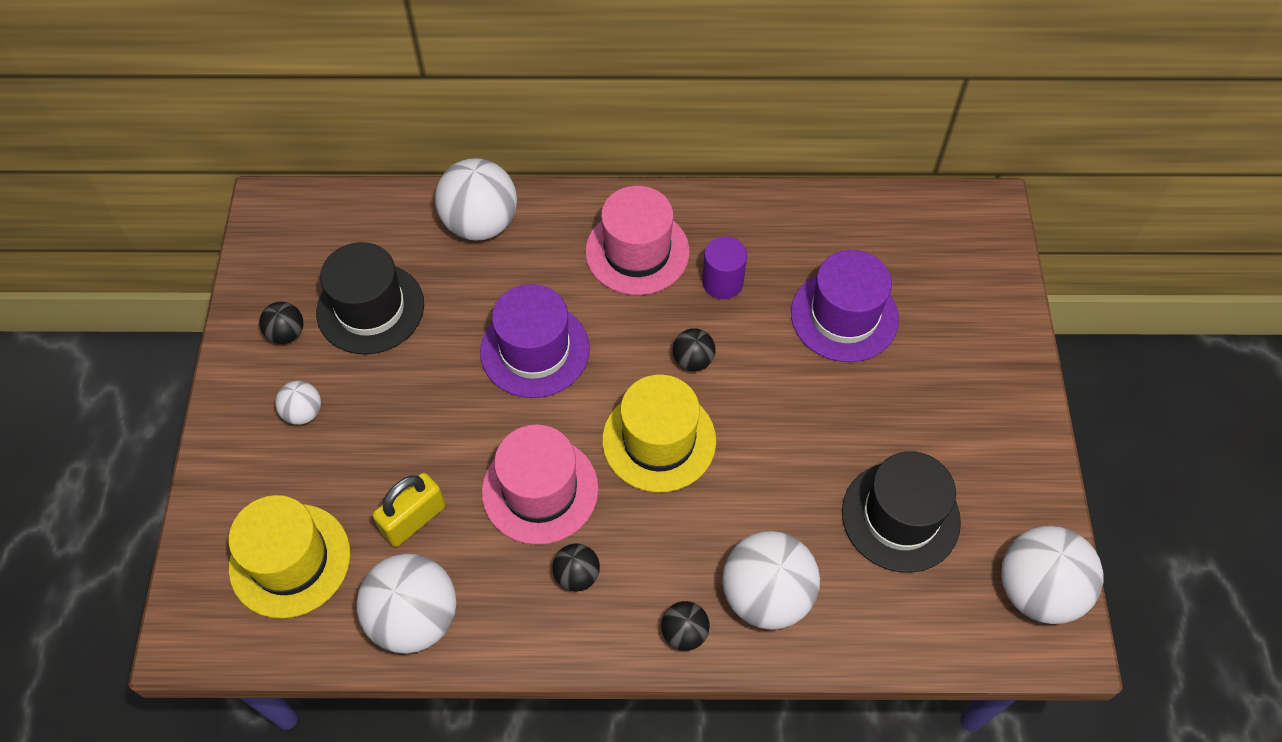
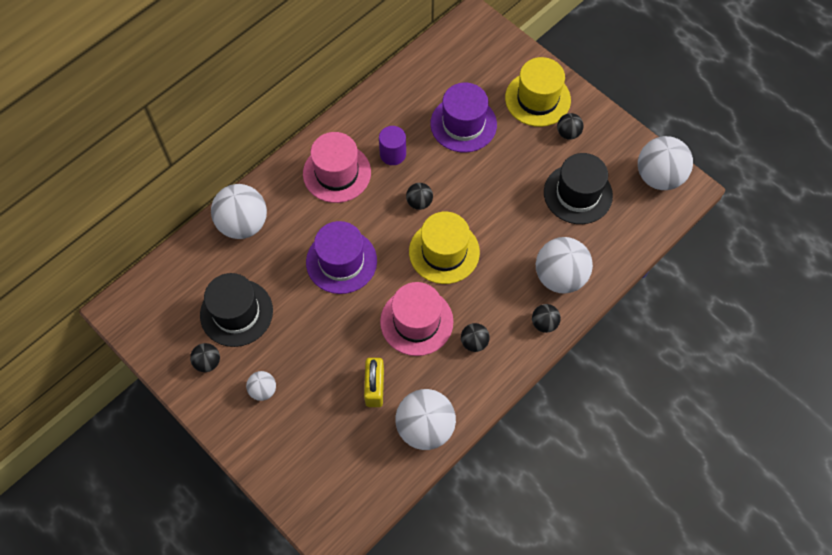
camera: 45 degrees left, 5 degrees up
yellow hat [229,495,350,618] -> yellow hat moved to [505,57,571,127]
none -> black ball [557,113,583,140]

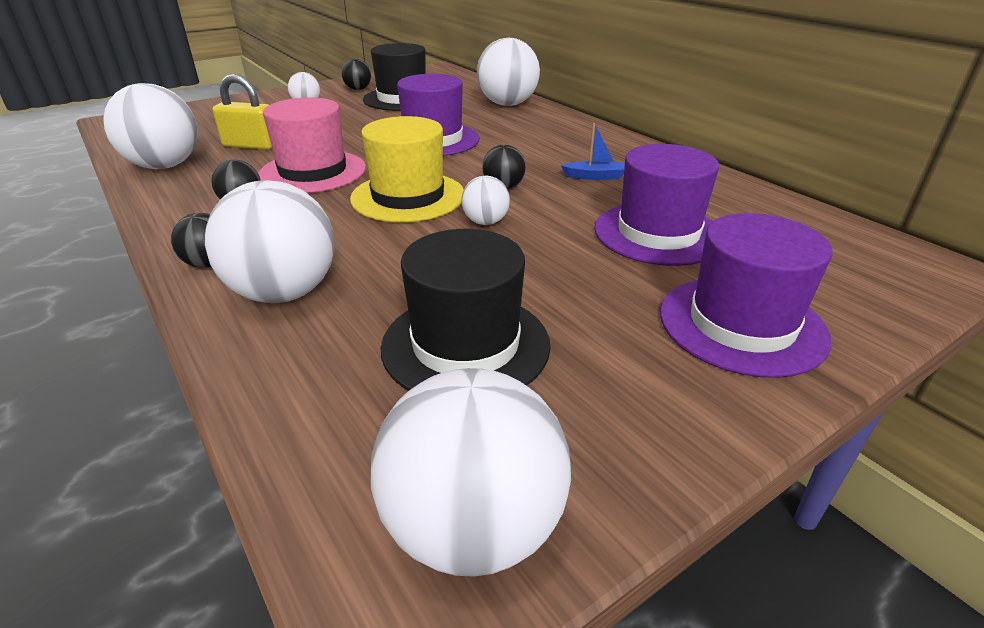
camera: 100 degrees right, 30 degrees down
pink hat [303,132,371,203] -> none
purple cylinder [379,126,406,165] -> blue boat [561,123,625,180]
yellow hat [505,57,571,127] -> purple hat [660,213,832,378]
black ball [557,113,583,140] -> none
none -> white ball [461,176,510,225]

